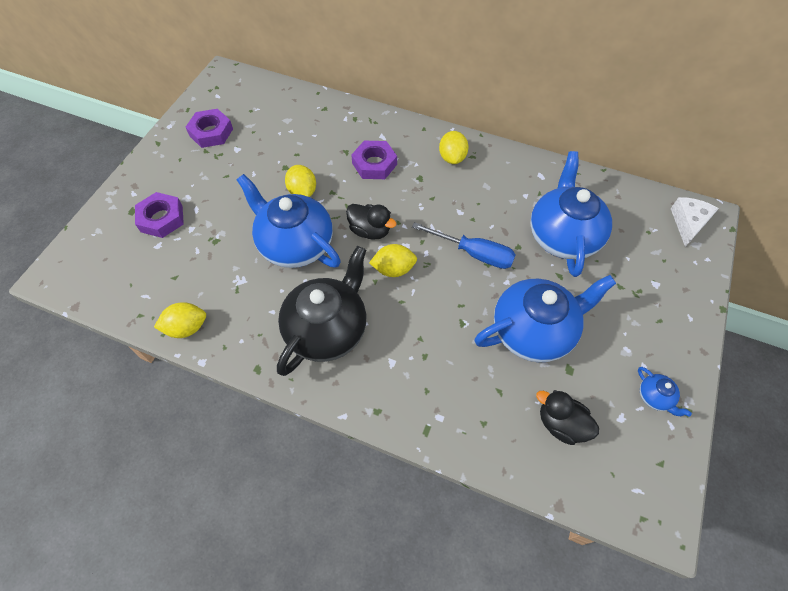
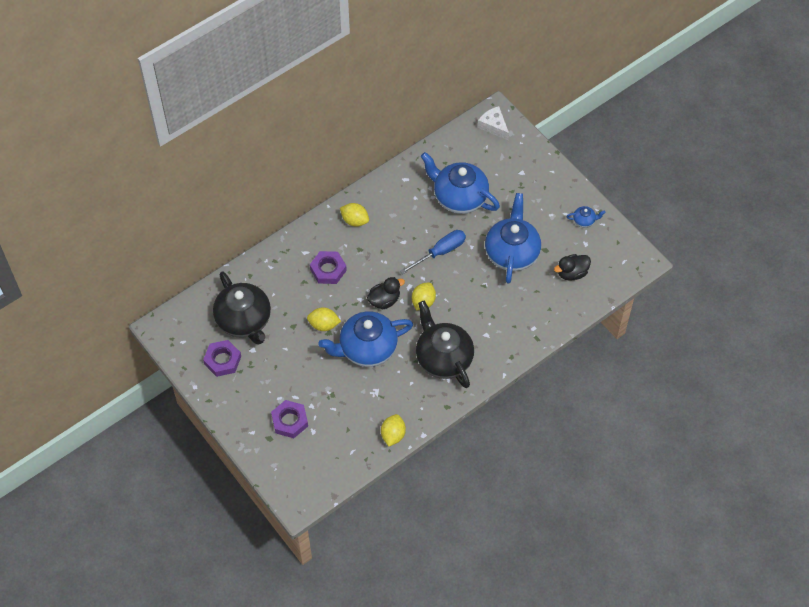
camera: 60 degrees left, 0 degrees up
none -> black teapot [213,271,271,344]

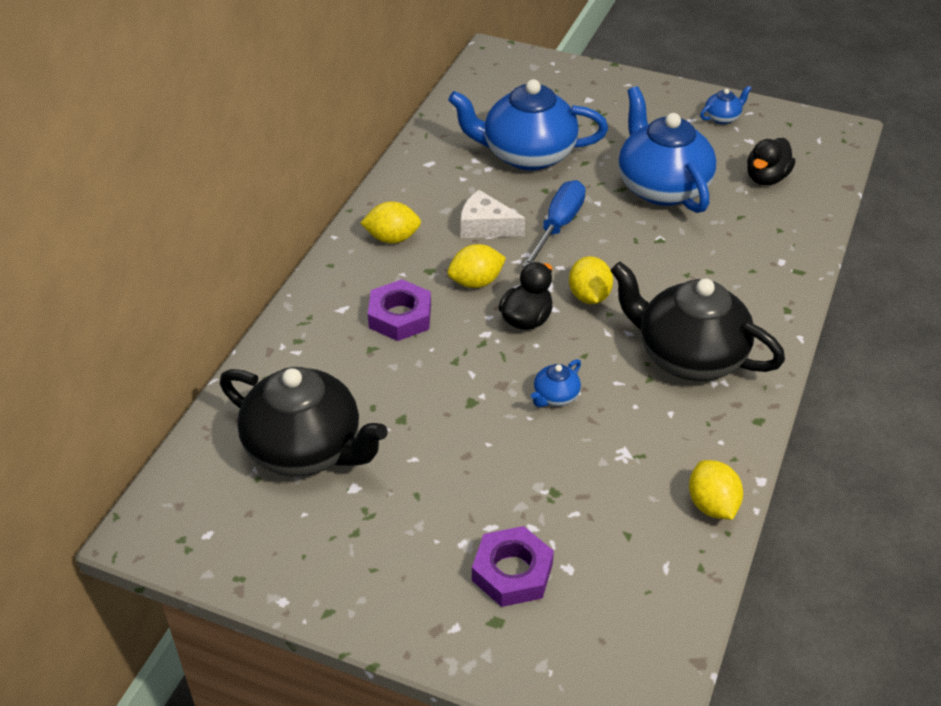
camera: 30 degrees left, 15 degrees down
purple nut [203,340,241,377] -> none
yellow lemon [307,307,341,331] -> yellow lemon moved to [448,244,506,288]
blue teapot [318,311,413,367] -> blue teapot [531,359,581,407], size x0.41
white cheese [478,106,509,140] -> white cheese moved to [461,190,525,238]

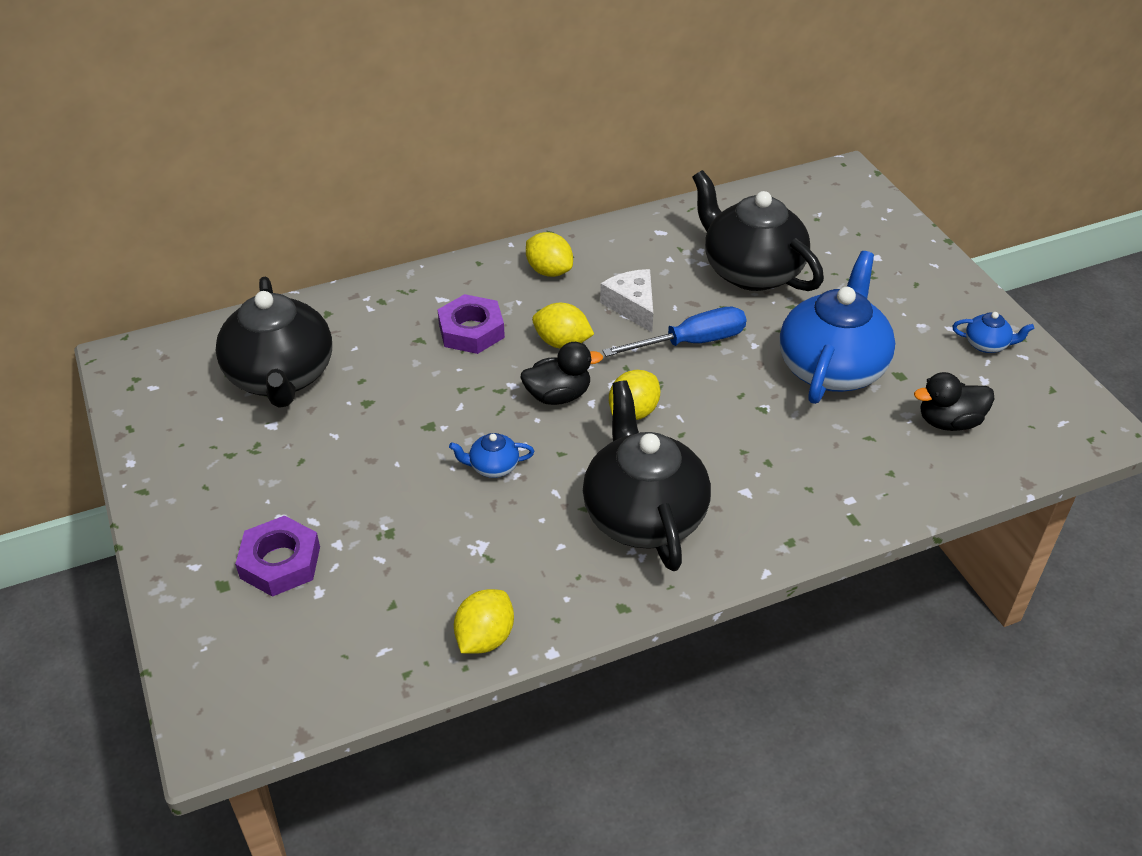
camera: 45 degrees right, 0 degrees up
blue teapot [448,79,608,171] -> black teapot [692,170,824,291]

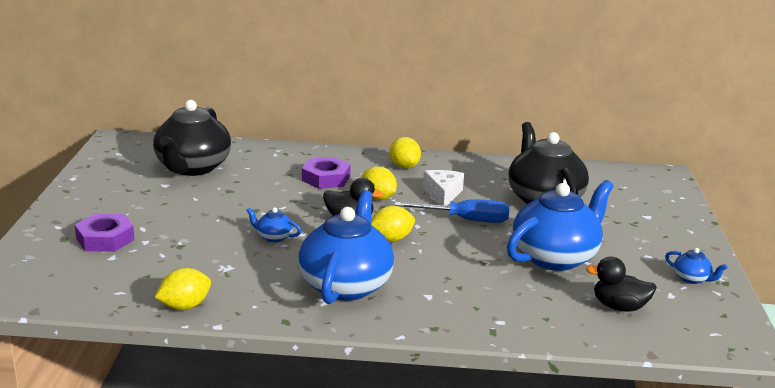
camera: 25 degrees right, 20 degrees down
black teapot [583,380,711,571] -> blue teapot [298,190,394,304]

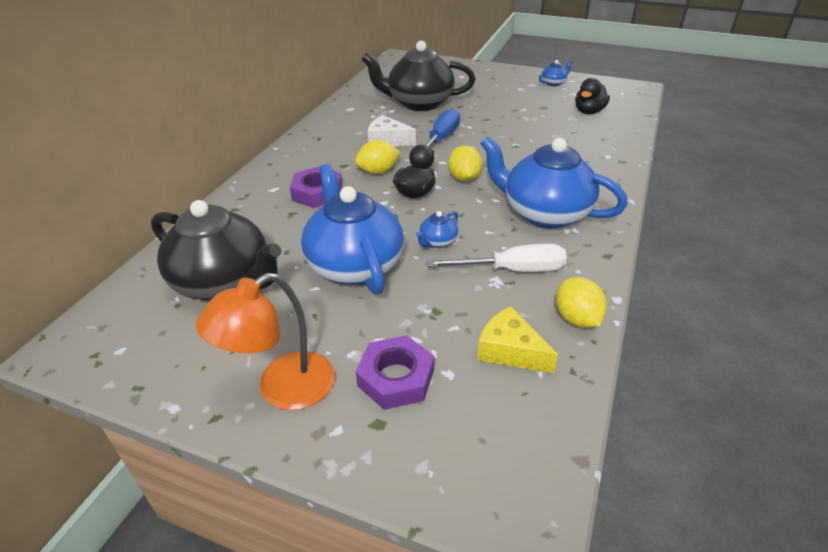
camera: 70 degrees left, 15 degrees up
yellow lemon [389,137,421,169] -> none
blue teapot [507,180,614,271] -> blue teapot moved to [301,164,404,294]
none -> orange lamp [196,273,335,410]
none -> white screwdriver [426,244,567,272]
none -> yellow cheese [477,306,558,374]

